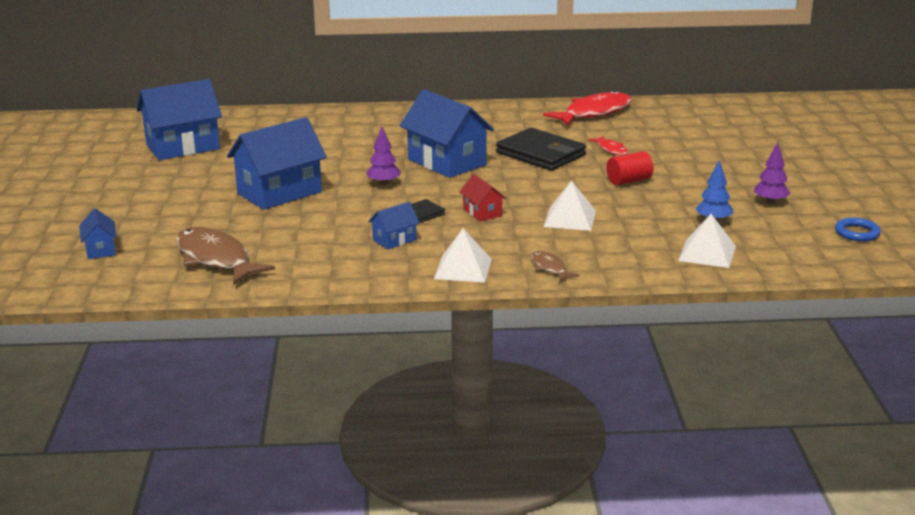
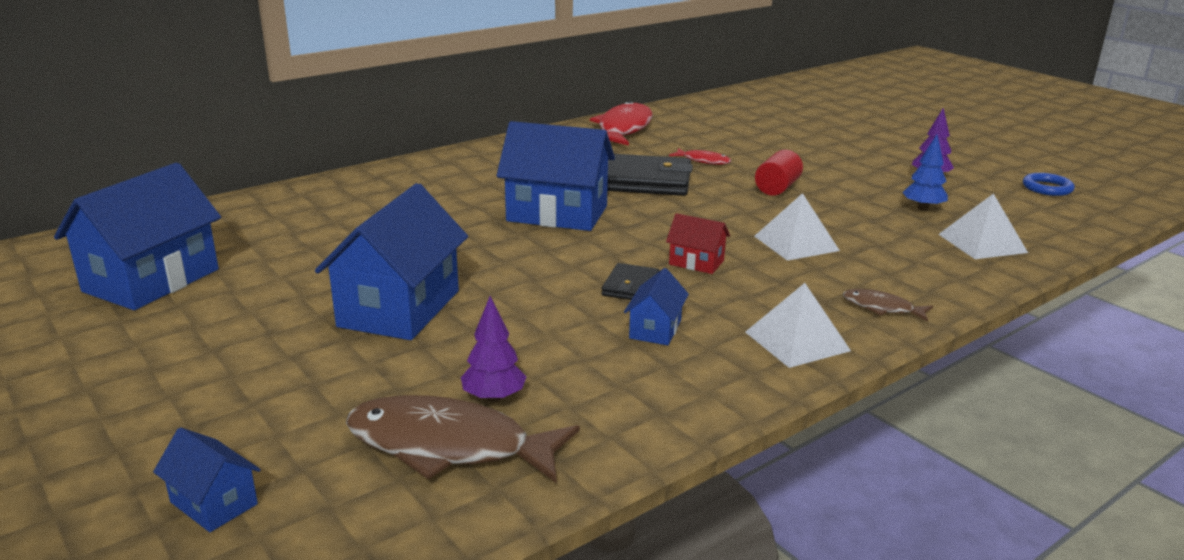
camera: 35 degrees left, 0 degrees up
purple tree [366,126,401,186] -> purple tree moved to [461,296,527,402]

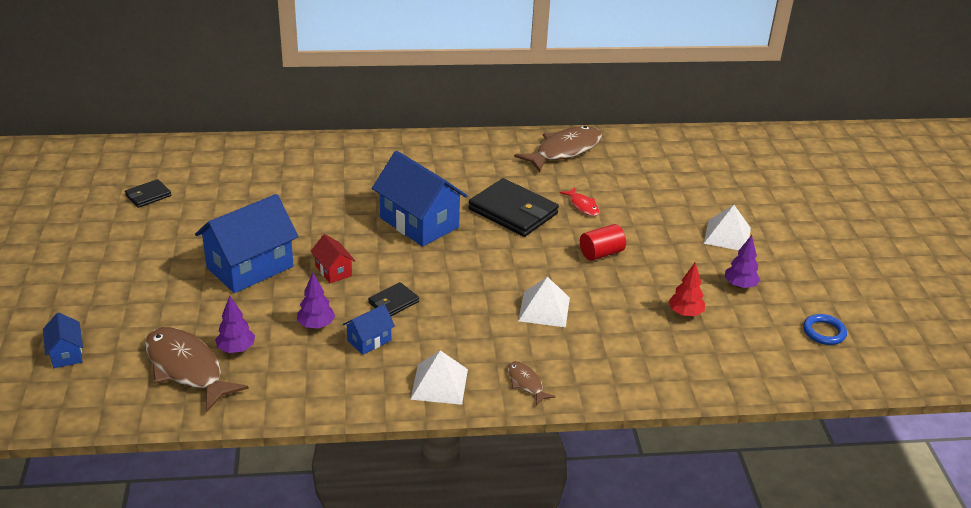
camera: 30 degrees right, 10 degrees up
blue house [54,163,221,310] -> black wallet [125,179,171,208]
red fish [590,101,652,146] -> brown fish [514,126,602,172]
red house [666,213,730,274] -> red house moved to [311,234,355,283]
blue tree [902,134,948,211] -> red tree [668,262,705,317]
white pyramid [938,193,1028,259] -> white pyramid moved to [704,205,751,250]
none -> purple tree [297,273,335,329]

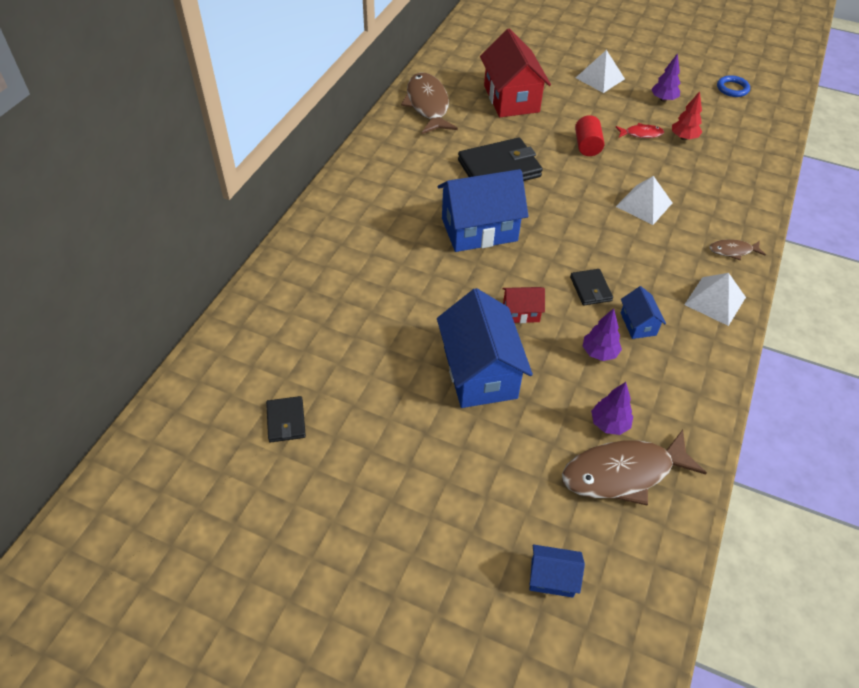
camera: 60 degrees left, 15 degrees up
red fish [560,188,600,216] -> red fish moved to [616,123,664,138]
none -> red house [480,28,551,117]

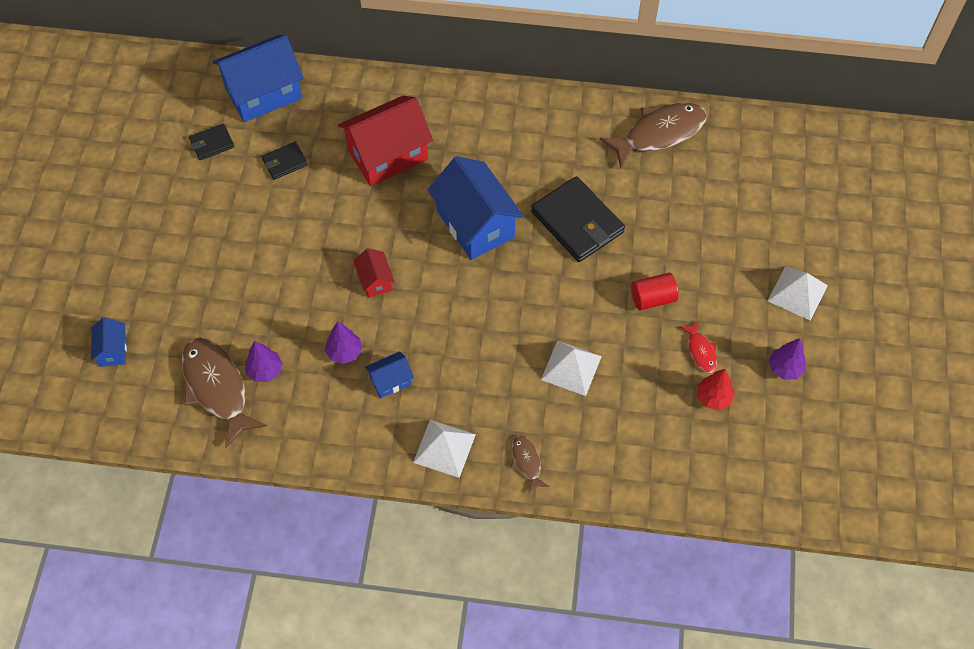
camera: 75 degrees right, 10 degrees up
blue house [437,288,533,408] -> blue house moved to [213,35,304,122]
red house [480,28,551,117] -> red house moved to [338,96,433,186]
black wallet [570,269,613,306] -> black wallet moved to [262,142,308,180]
blue ring [717,75,750,97] -> none

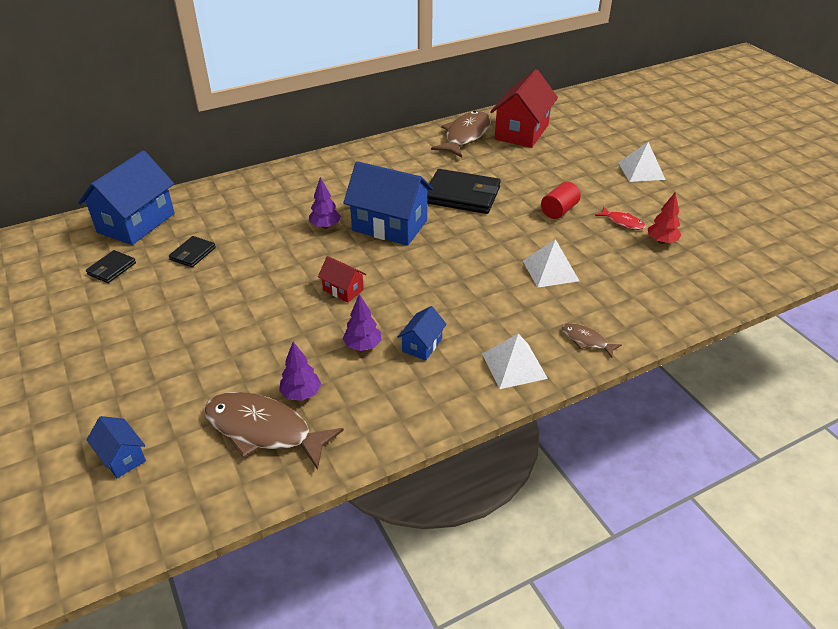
camera: 35 degrees left, 20 degrees down
red house [338,96,433,186] -> red house moved to [490,69,558,148]
purple tree [768,338,806,380] -> purple tree moved to [309,177,341,229]

